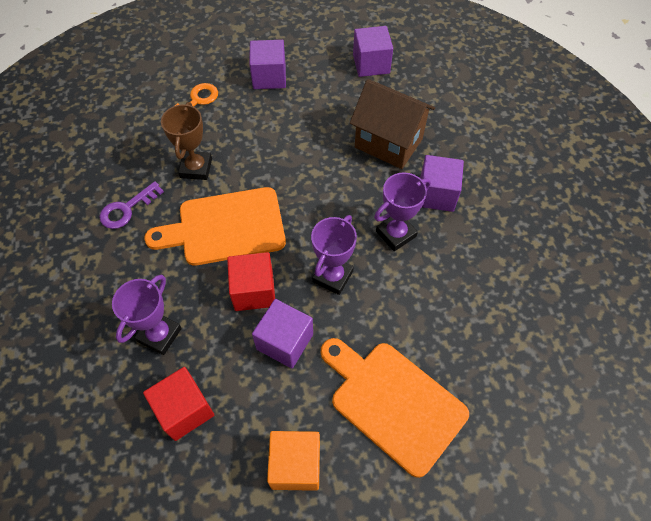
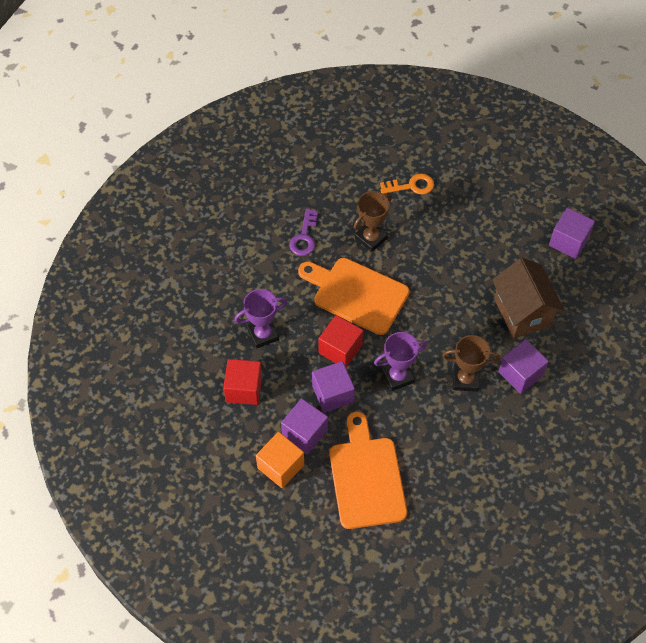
camera: 40 degrees right, 0 degrees up
purple key [100,181,164,229] -> purple key turned 75 degrees counterclockwise [289,209,318,256]
purple cube [249,40,286,89] -> purple cube moved to [281,399,328,454]
purple trophy [374,172,431,251] -> brown trophy [442,335,500,392]

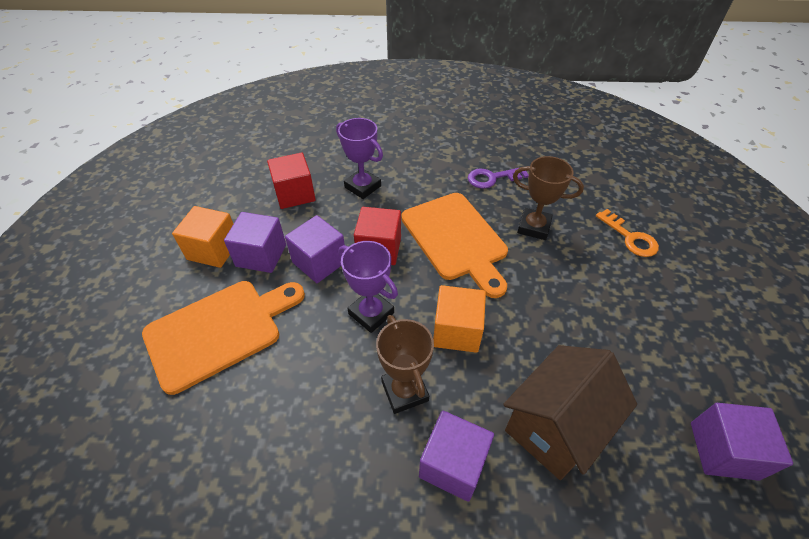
camera: 65 degrees right, 10 degrees down
orange cutting board [298,258,409,335] -> orange cutting board turned 150 degrees clockwise [401,193,508,298]
none -> orange cube [433,285,486,353]

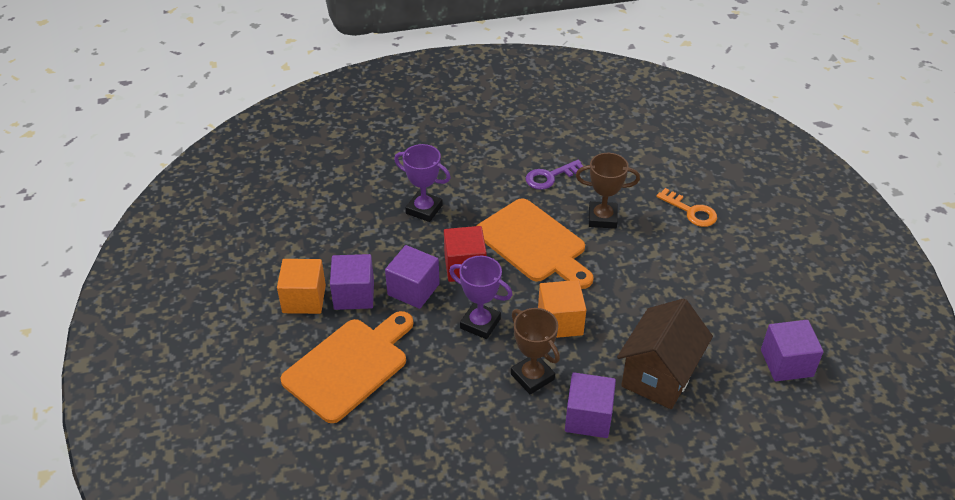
camera: 15 degrees left, 5 degrees down
red cube [267,152,316,209] -> none

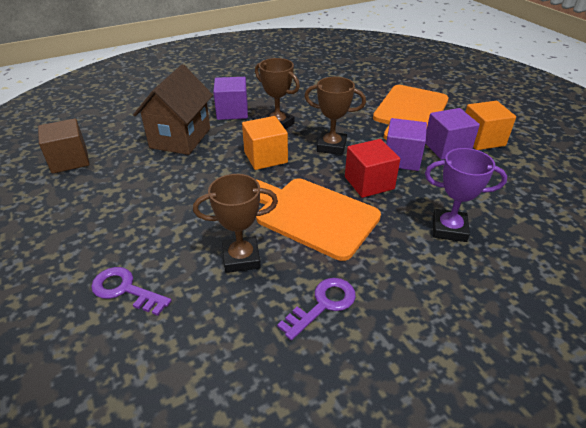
camera: 165 degrees right, 5 degrees down
purple trophy [449,256,512,339] -> brown trophy [304,77,366,155]
orange key [656,188,717,227] -> purple key [91,267,172,316]
purple cube [761,320,824,381] -> brown cube [38,119,89,174]

